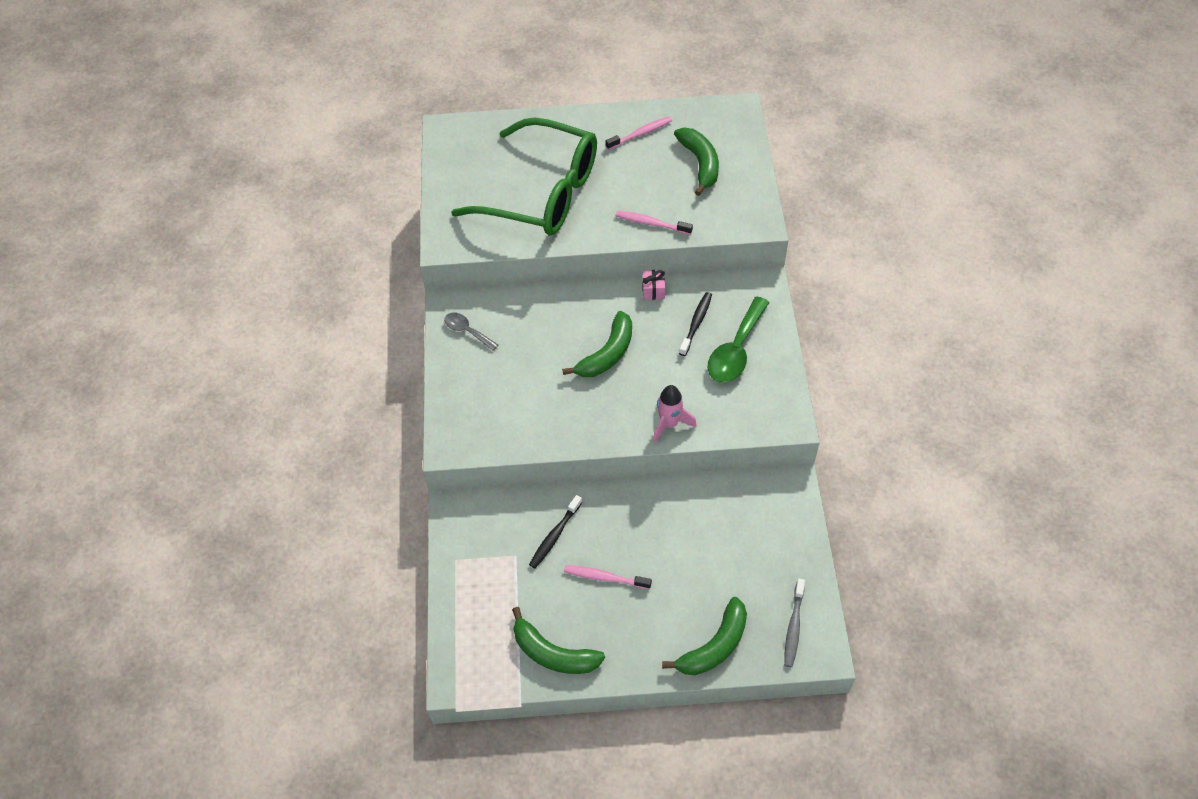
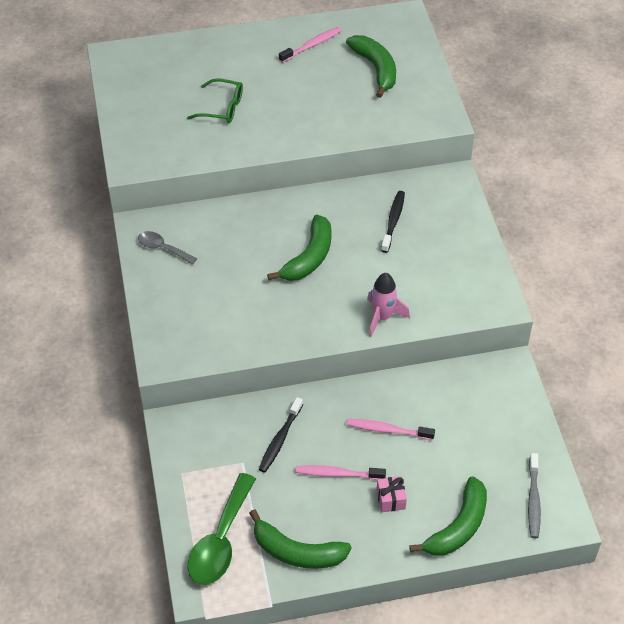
camera: 10 degrees left, 5 degrees down
green glasses [451,118,597,236] -> green glasses [187,78,243,123], size x0.40
pink toothbrush [615,211,693,235] -> pink toothbrush moved to [347,419,435,440]
pink gift [643,270,665,300] -> pink gift moved to [377,476,407,512]
green spoon [708,297,770,383] -> green spoon moved to [187,473,256,585]

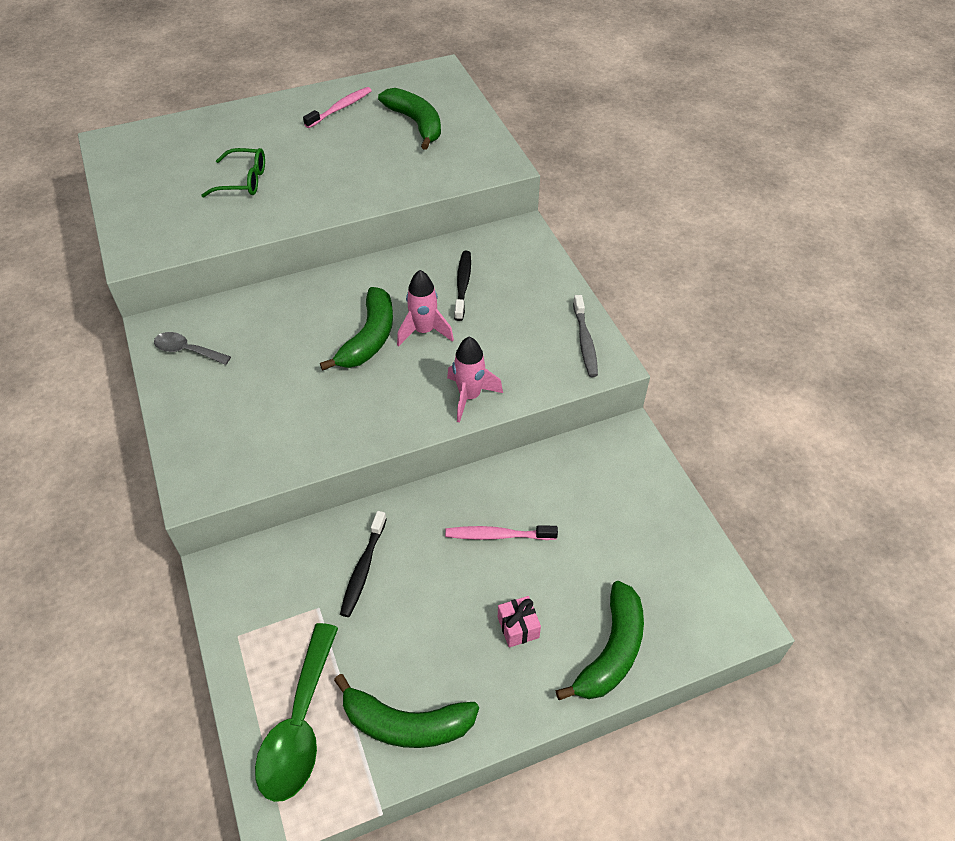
camera: 10 degrees left, 0 degrees up
pink toothbrush [295,465,386,480] -> none
grey toothbrush [528,453,541,538] -> grey toothbrush moved to [573,295,598,377]
none -> pink rocket [397,270,454,346]

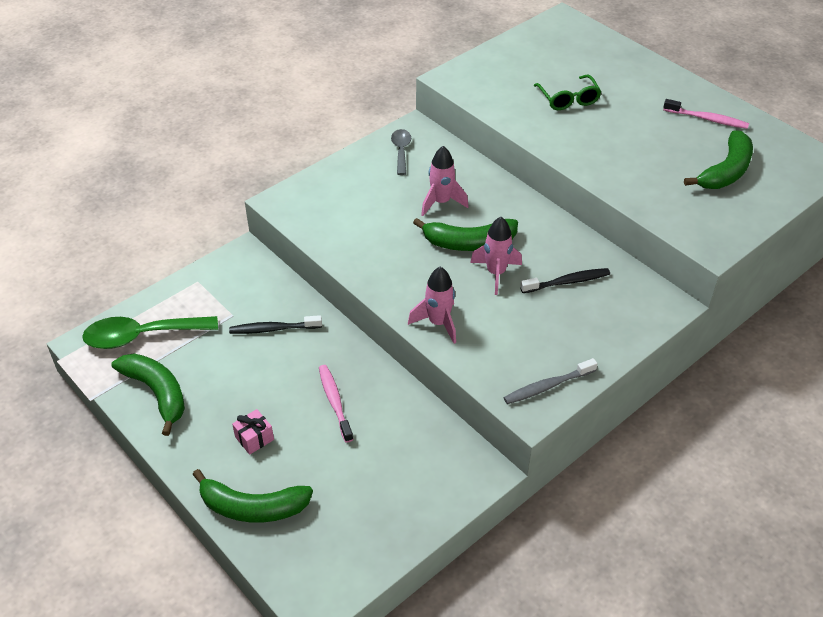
camera: 70 degrees right, 5 degrees down
green banana [334,674,479,748] -> green banana turned 150 degrees clockwise [111,353,185,436]
none -> pink rocket [421,146,469,216]

